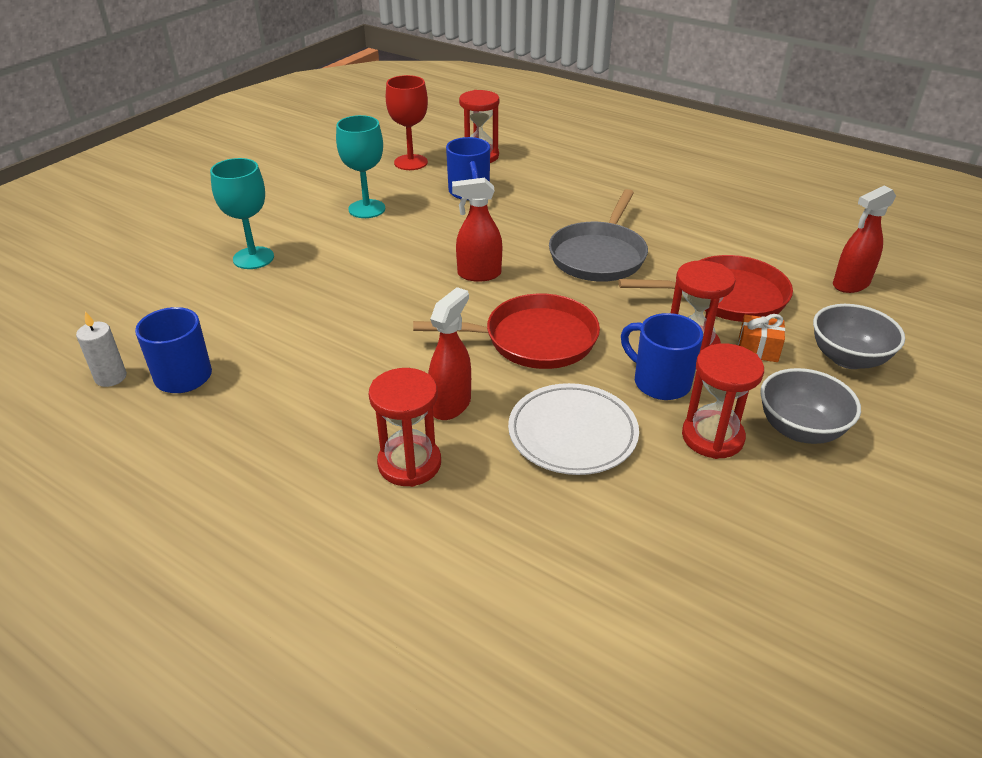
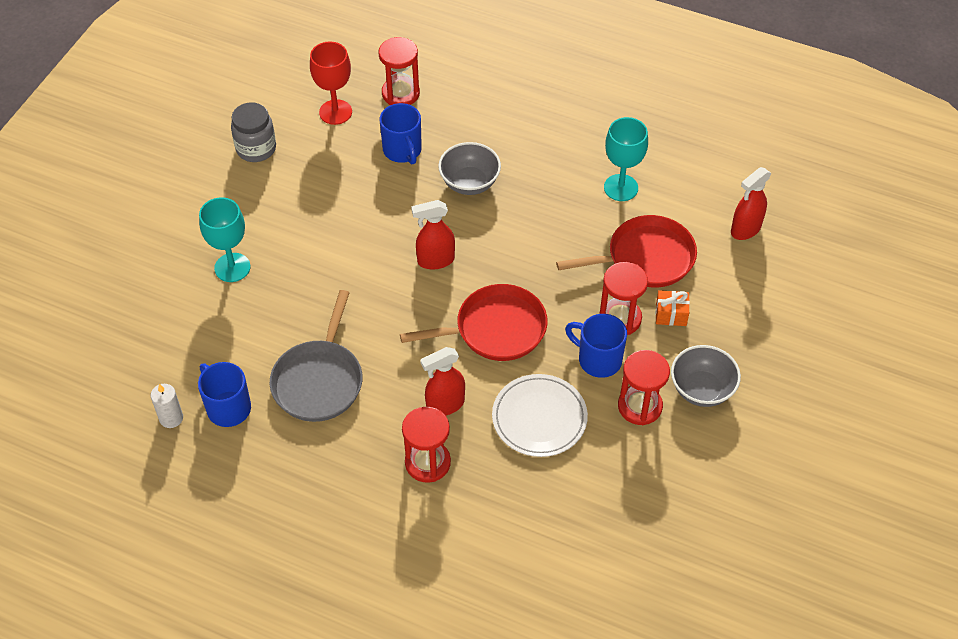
camera: 10 degrees left, 15 degrees up
turquoise goblet [336,115,385,218] -> turquoise goblet moved to [604,117,648,201]
red spray bottle [428,287,471,420] -> red spray bottle turned 135 degrees counterclockwise [420,347,465,416]
grey pan [549,189,648,282] -> grey pan moved to [270,290,362,422]
grey bowl [813,304,905,369] -> grey bowl moved to [438,142,501,195]
none -> grey jar [231,102,276,162]

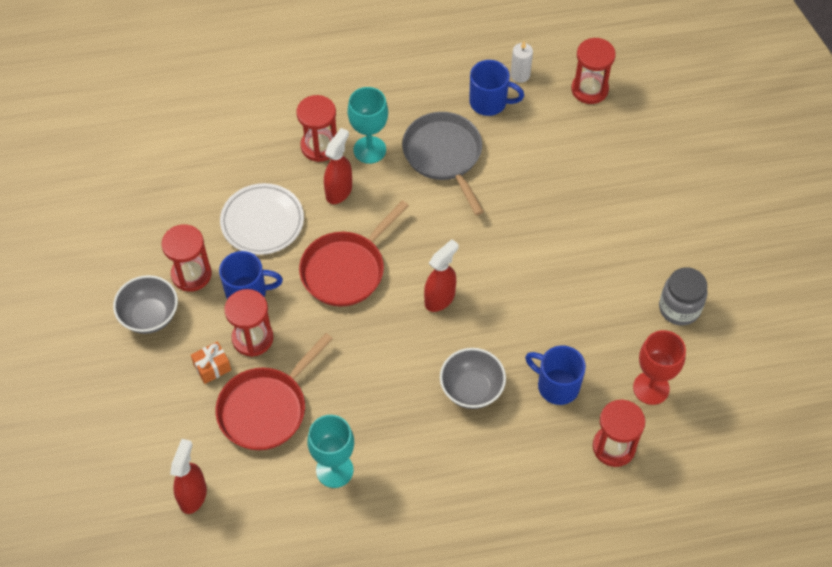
camera: 145 degrees right, 5 degrees up
turquoise goblet [199,197,251,282] -> turquoise goblet moved to [348,87,388,164]
none -> red hourglass [571,38,616,104]

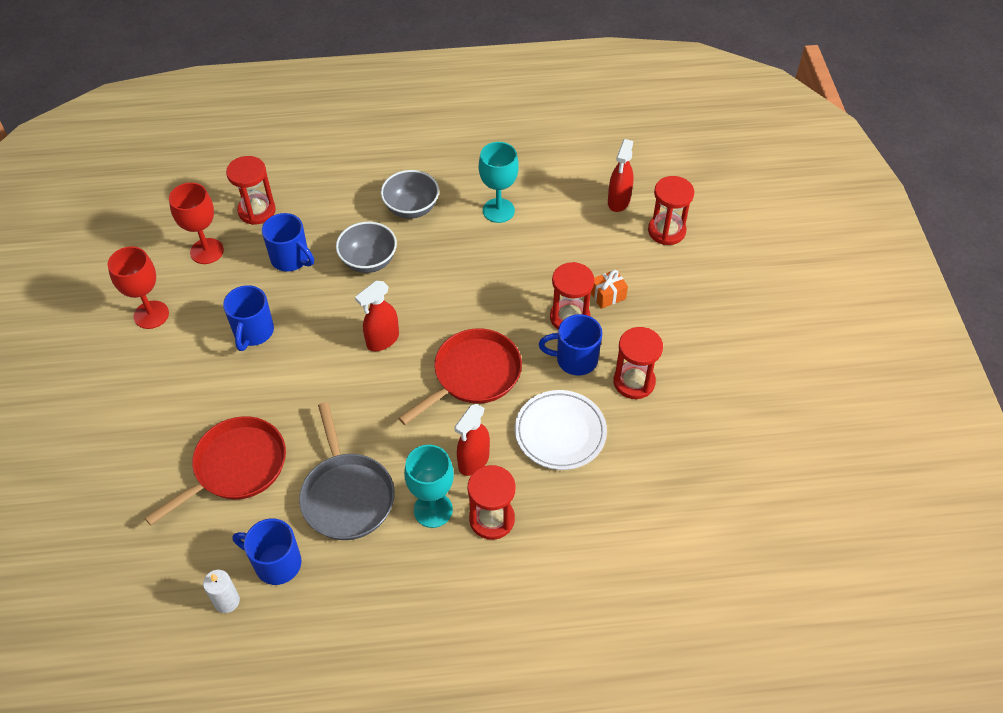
camera: 175 degrees left, 5 degrees down
grey bowl [113,275,178,334] -> grey bowl moved to [381,170,439,219]
red pan [216,333,333,450] -> red pan moved to [145,416,286,526]
red hourglass [571,38,616,104] -> red hourglass moved to [648,176,694,245]
grey jar [659,267,708,326] -> red goblet [107,246,169,329]
none -> blue mug [223,285,274,351]

